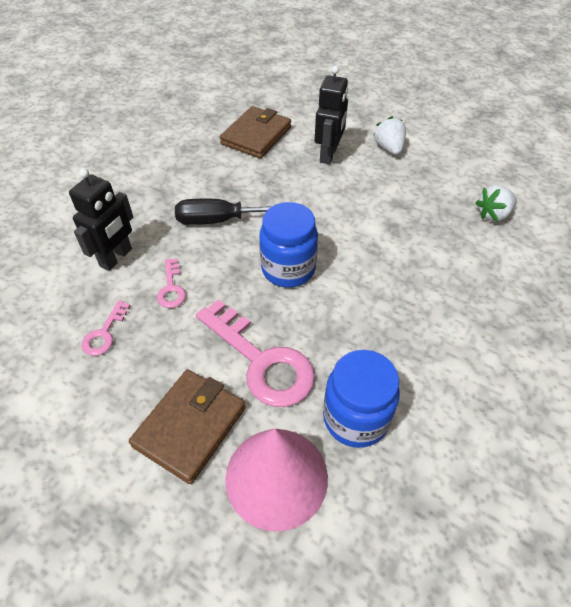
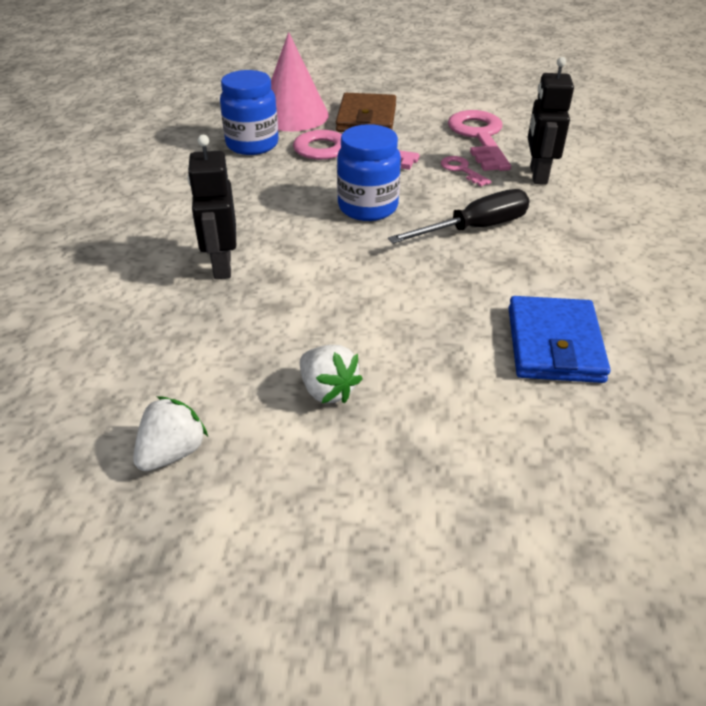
camera: 155 degrees right, 10 degrees down
pink key [81,300,130,356] -> pink key [448,110,511,171], size x2.10
brown wallet [220,106,291,159] -> blue wallet [508,296,611,383]
black robot [315,66,348,164] -> black robot moved to [187,135,236,279]
white strawberry [475,185,517,222] -> white strawberry moved to [133,396,208,471]

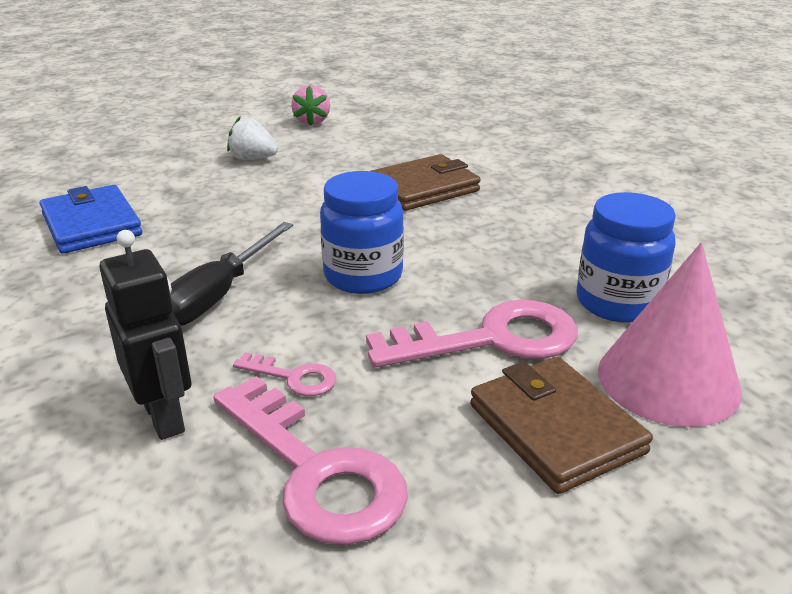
camera: 145 degrees right, 10 degrees down
white strawberry [133,396,208,471] -> pink strawberry [291,85,330,126]
black robot [187,135,236,279] -> brown wallet [371,154,481,211]

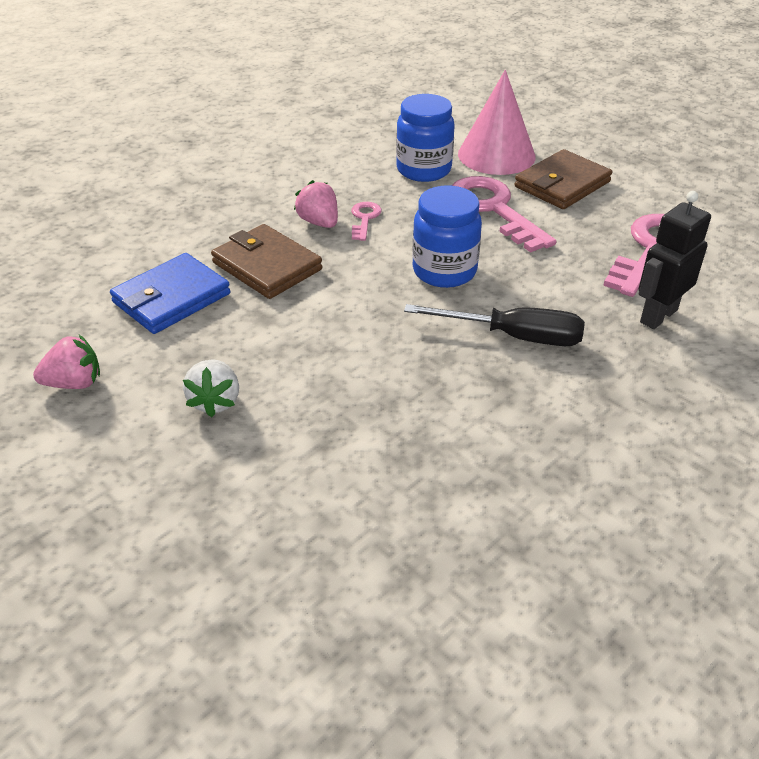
camera: 105 degrees left, 10 degrees up
blue wallet [40,185,142,254] -> blue wallet moved to [110,253,230,334]
pink key [233,352,336,396] -> pink key moved to [351,202,382,241]
none -> pink strawberry [294,180,338,228]

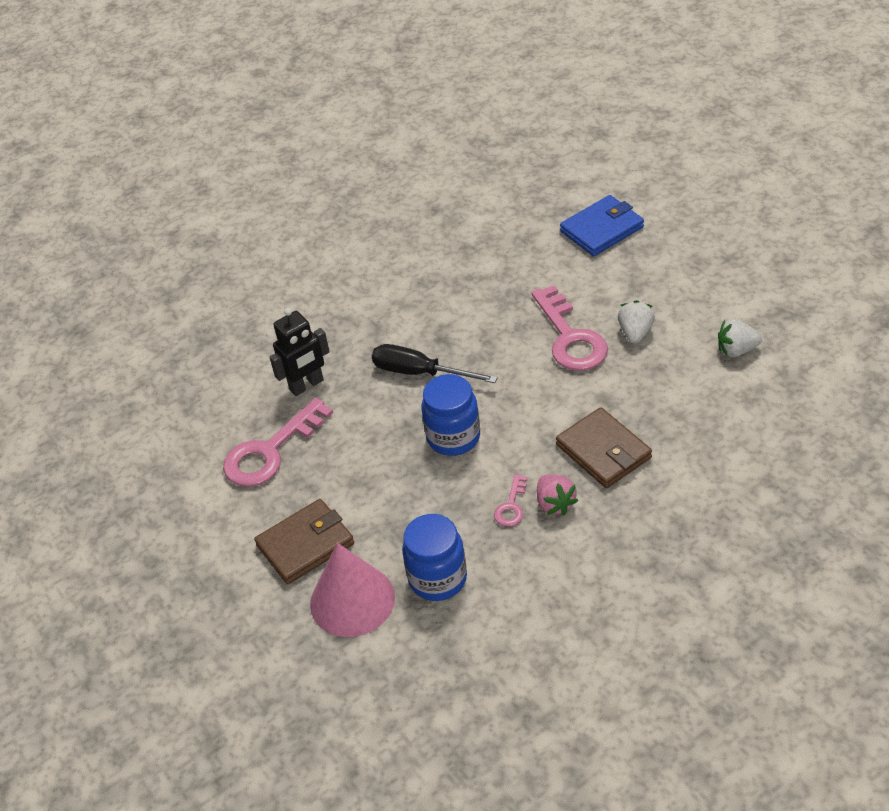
camera: 165 degrees left, 5 degrees up
pink strawberry [33,335,100,389] -> white strawberry [718,319,762,357]
blue wallet [110,253,230,334] -> blue wallet moved to [560,195,644,256]
pink key [452,176,557,253] -> pink key moved to [531,285,608,371]

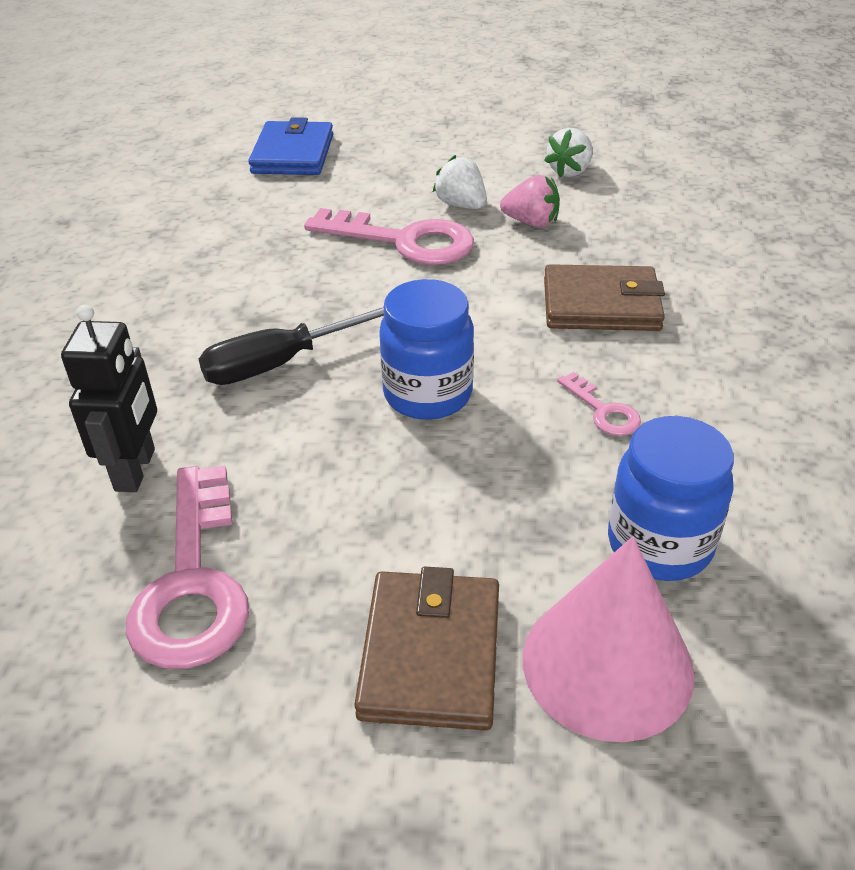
camera: 55 degrees left, 5 degrees down
pink strawberry [537,475,578,515] -> pink strawberry moved to [500,175,560,227]

